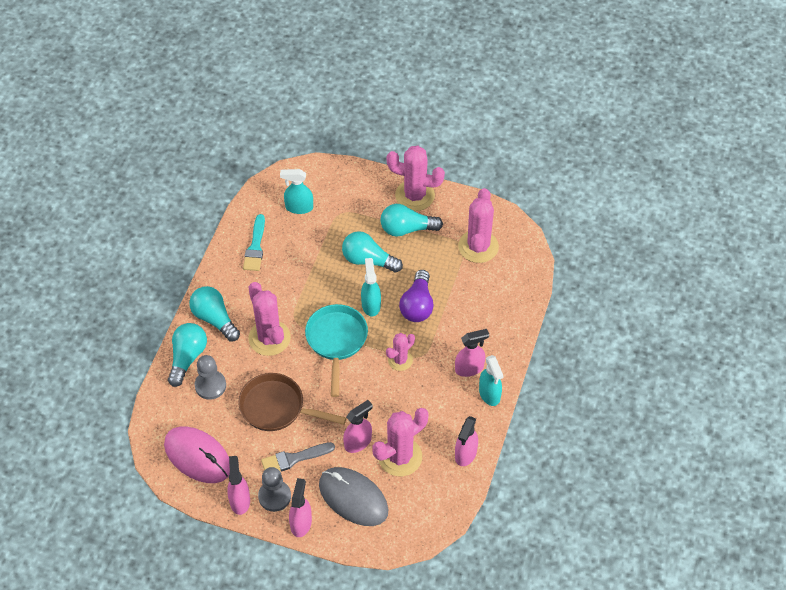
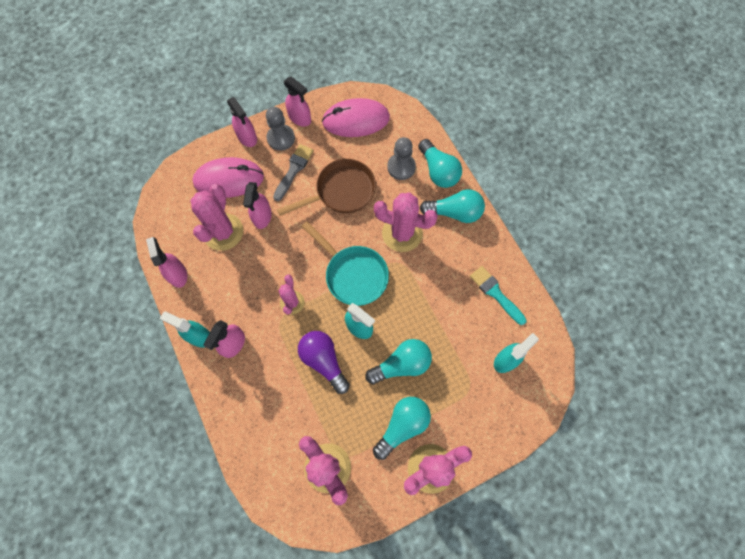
camera: 135 degrees right, 15 degrees up
grey mouse [319,467,388,526] -> pink mouse [192,157,264,198]

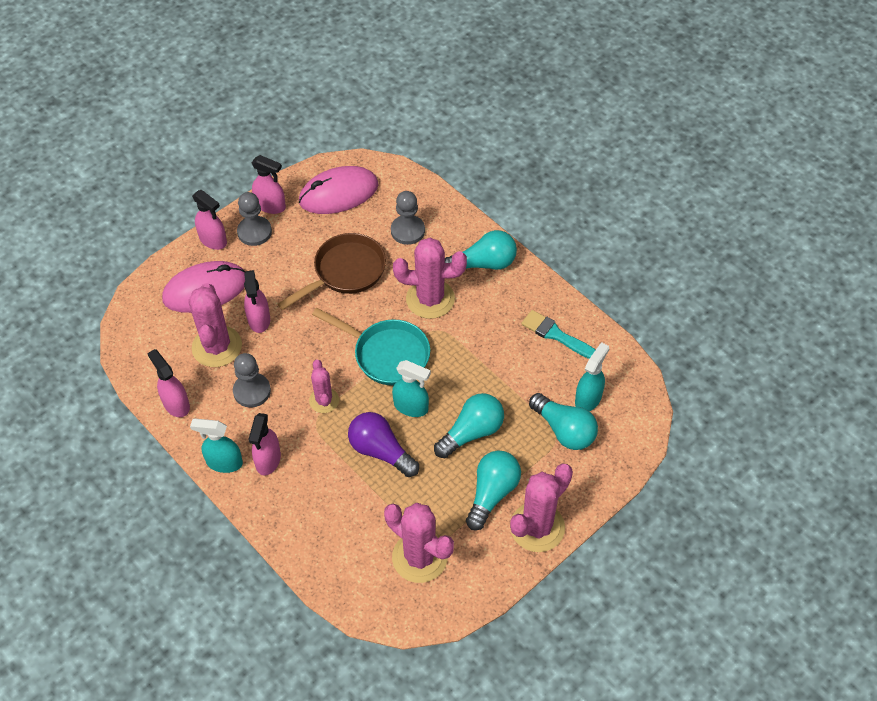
camera: 15 degrees left, 15 degrees down
grey brush [273,144,313,201] -> none
turquoise light bulb [418,139,462,188] -> turquoise light bulb moved to [529,393,598,450]
none -> grey pawn [233,353,271,408]

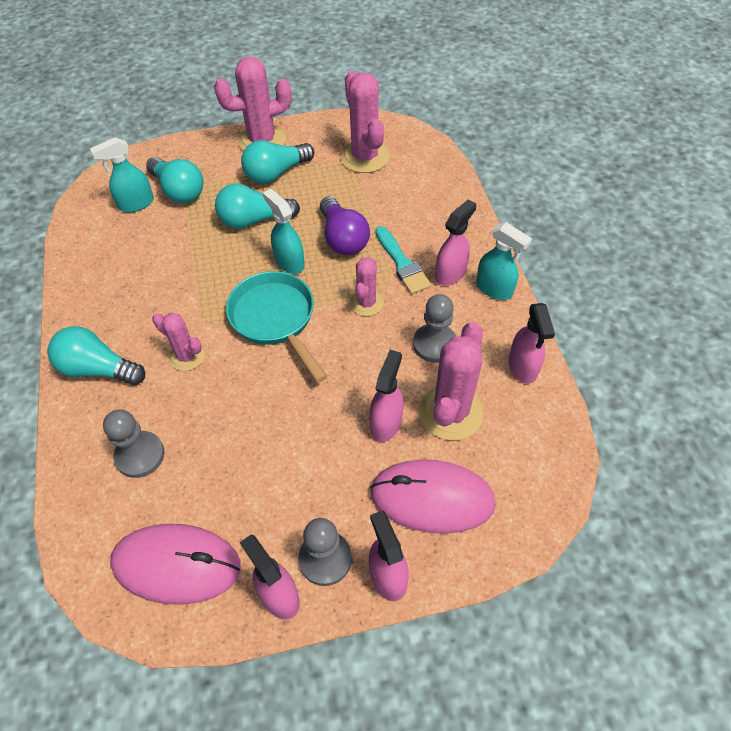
camera: 150 degrees left, 0 degrees up
brown pan [278,233,386,310] -> none
pink cactus [393,238,467,319] -> pink cactus [152,313,205,371], size x0.59
turquoise brush [521,310,595,359] -> turquoise brush moved to [376,226,431,294]
turquoise light bulb [529,393,598,450] -> turquoise light bulb turned 150 degrees clockwise [146,157,204,203]

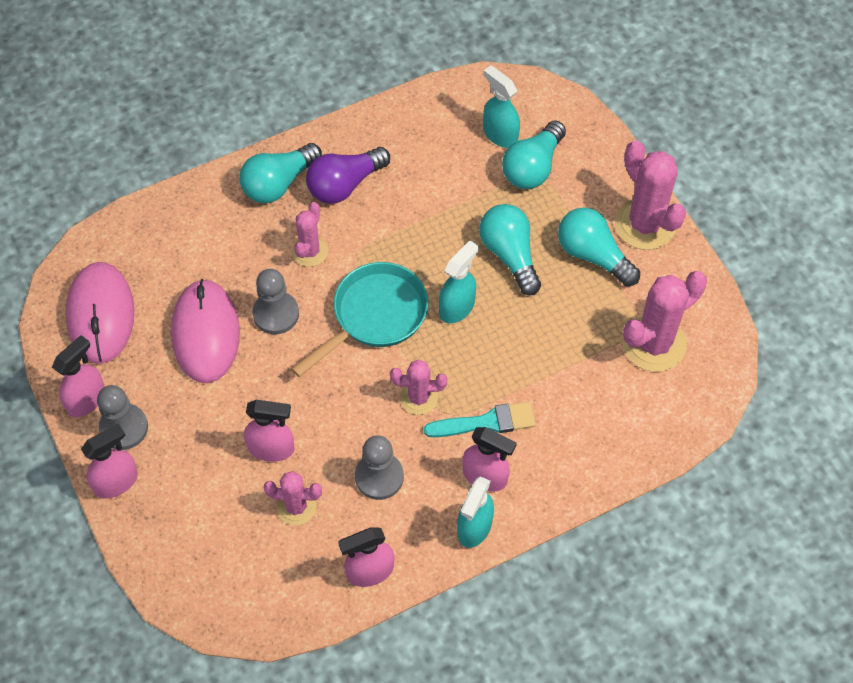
camera: 75 degrees right, 5 degrees up
turquoise light bulb [47,326,145,385] -> turquoise light bulb turned 135 degrees counterclockwise [240,143,322,203]
grey pawn [103,409,164,478] -> grey pawn moved to [253,269,299,334]
purple light bulb [320,196,370,255] -> purple light bulb moved to [306,147,390,204]
pink mouse [370,459,496,534] -> pink mouse moved to [171,279,240,383]
turquoise brush [376,226,431,294] -> turquoise brush turned 150 degrees counterclockwise [424,402,536,437]
pink cactus [419,322,484,440] -> pink cactus [264,471,322,525], size x0.59

